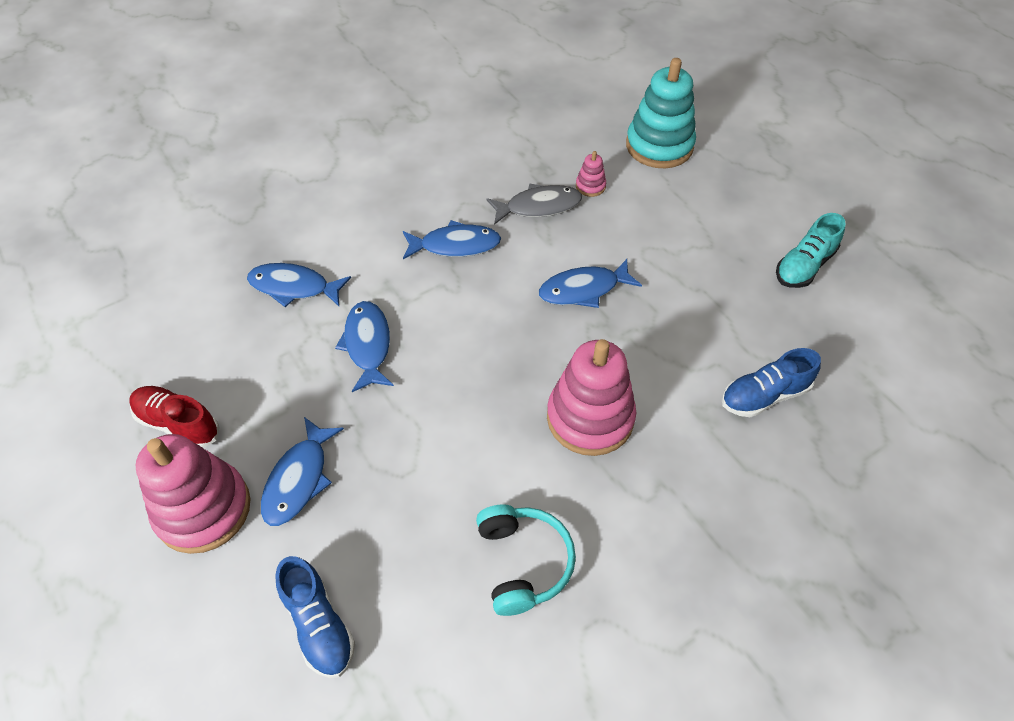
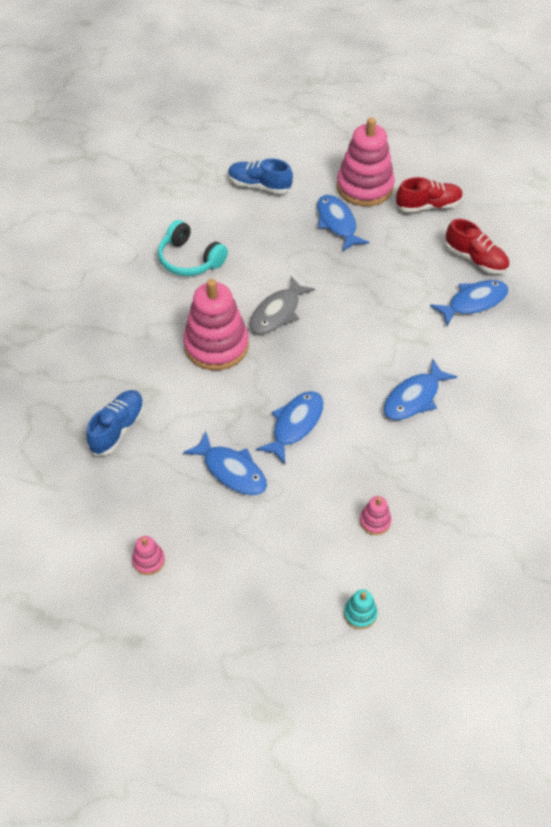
camera: 140 degrees right, 0 degrees up
blue fish [335,301,394,392] -> blue fish moved to [183,431,267,495]
grey fish [487,184,582,225] -> grey fish moved to [249,276,315,334]
turquoise stacking toy [626,58,696,168] -> turquoise stacking toy [344,589,378,629], size x0.43
turquoise shoe [776,213,846,288] -> pink stacking toy [132,536,165,575]
none -> red shoe [445,219,509,274]

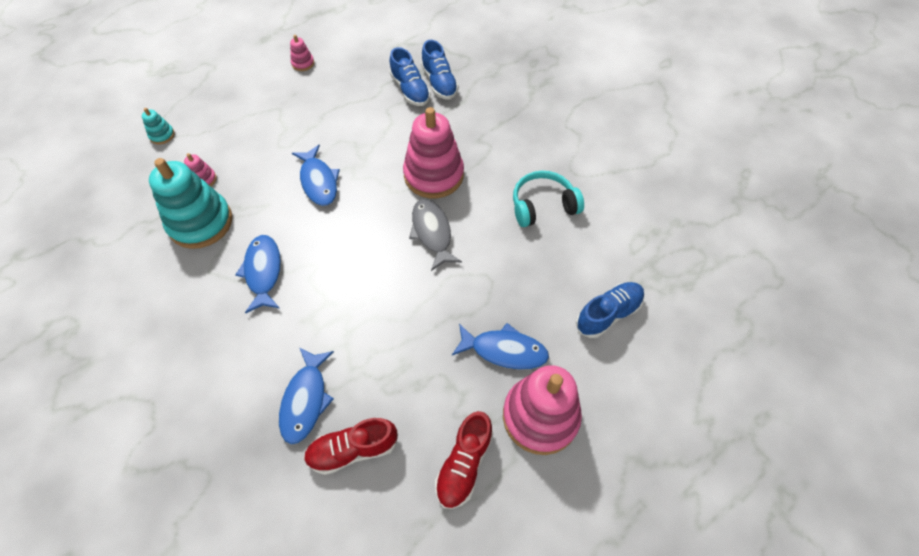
camera: 125 degrees right, 5 degrees up
blue fish [183,431,267,495] -> none
none -> turquoise stacking toy [149,158,232,249]
none -> blue shoe [421,40,459,100]

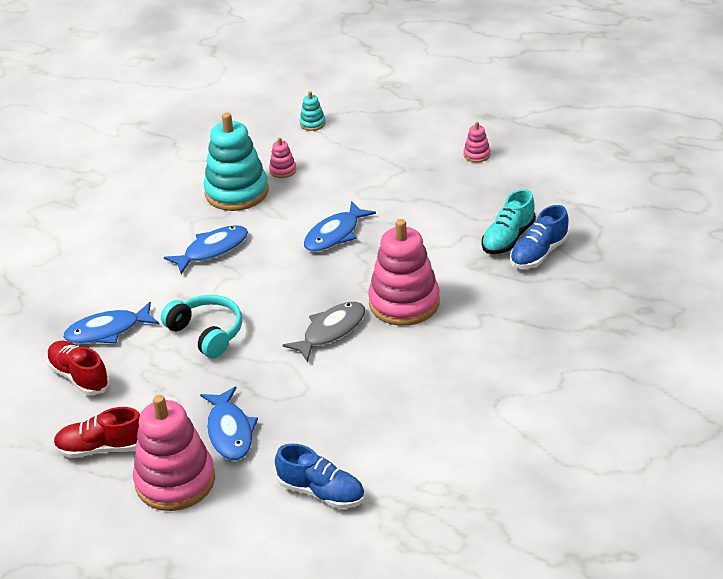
camera: 65 degrees right, 20 degrees down
blue shoe [389,47,431,106] -> turquoise shoe [482,189,536,254]
turquoise headphones [513,171,584,227] -> turquoise headphones moved to [161,295,242,358]

